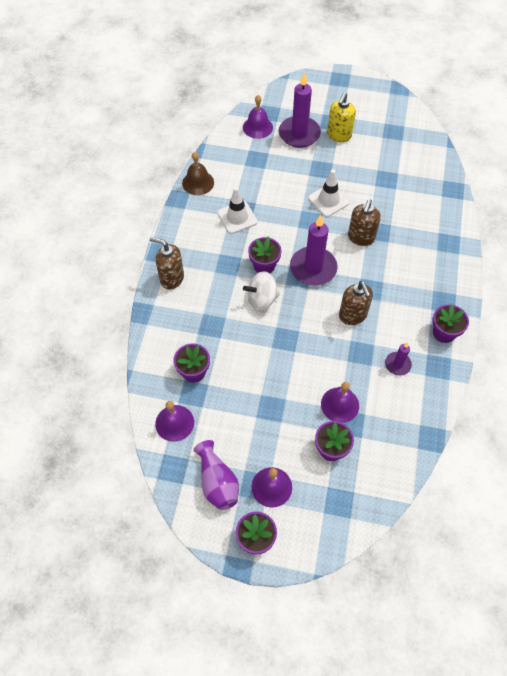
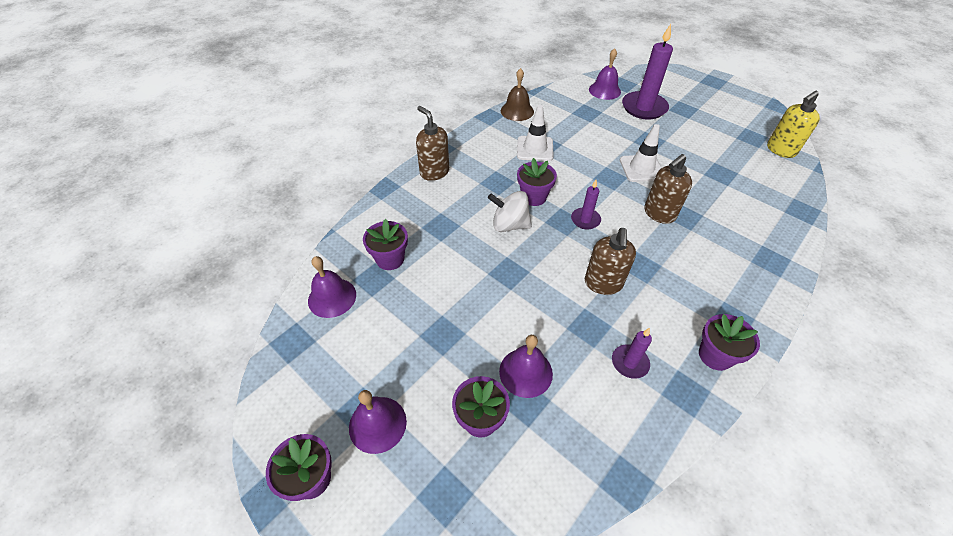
camera: 30 degrees right, 10 degrees down
purple vase [194,440,239,510] -> none
purple candle [290,215,338,286] -> purple candle [571,180,601,230], size x0.52
yellow soap dispenser [327,93,356,142] -> yellow soap dispenser moved to [767,91,820,158]

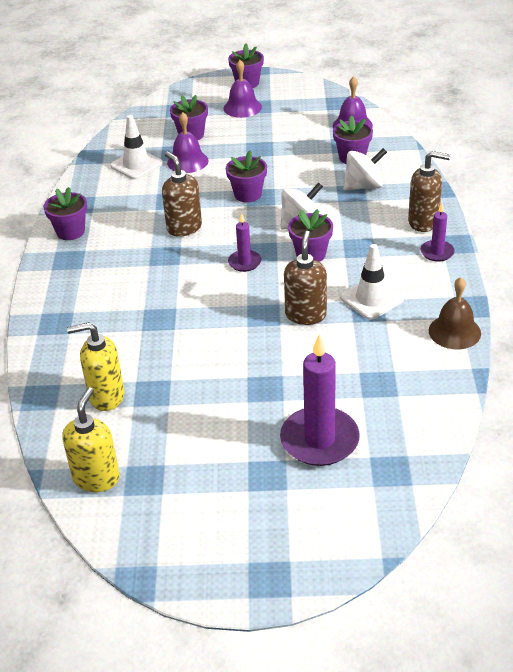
camera: 140 degrees right, 10 degrees down
purple bell [589,48,621,100] -> none
purple candle [612,328,652,379] -> purple candle moved to [420,203,455,262]
white traffic cone [620,124,661,182] -> white traffic cone moved to [110,115,163,180]
brown soap dispenser [644,154,692,224] -> brown soap dispenser moved to [284,231,327,325]
none -> yellow soap dispenser [67,322,124,411]
none -> purple flower pot [226,150,267,202]
none -> white spinning top [343,148,387,191]

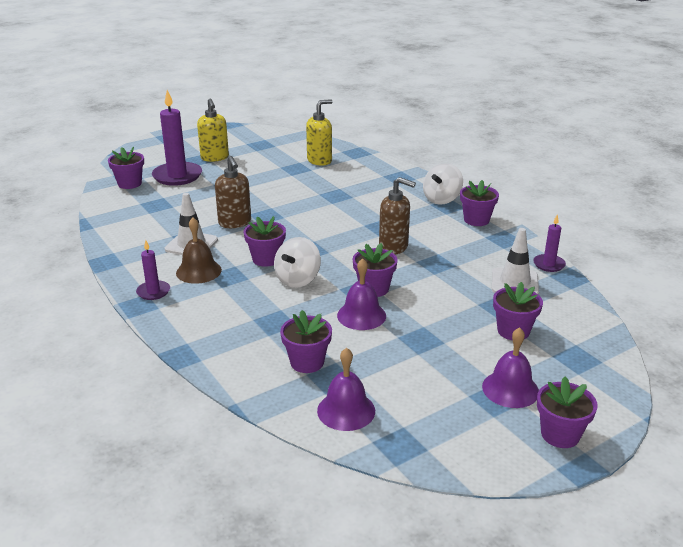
camera: 145 degrees right, 10 degrees down
yellow soap dispenser [62,387,120,492] -> yellow soap dispenser moved to [197,99,229,162]
purple bell [167,112,208,173] -> purple bell moved to [337,258,386,330]
purple candle [228,213,261,272] -> purple candle moved to [533,215,566,272]
white spinning top [343,148,387,191] -> white spinning top moved to [423,163,463,205]
brown soap dispenser [408,151,450,232] -> none
brown bell [429,277,481,349] -> brown bell moved to [176,218,222,284]
none -> purple flower pot [108,147,144,189]

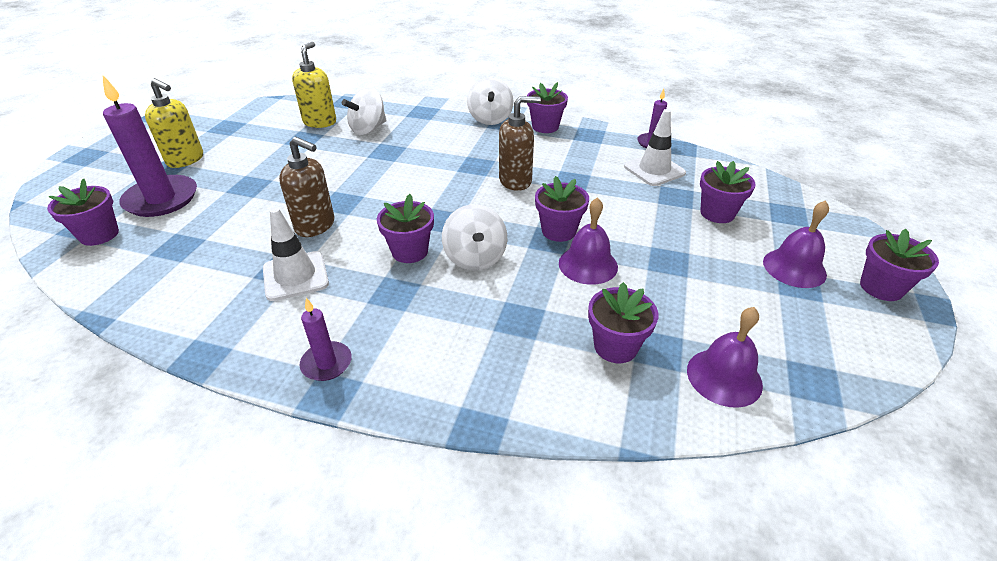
camera: 40 degrees left, 10 degrees up
brown bell [176,218,222,284] -> none
none -> white spinning top [342,88,386,135]

